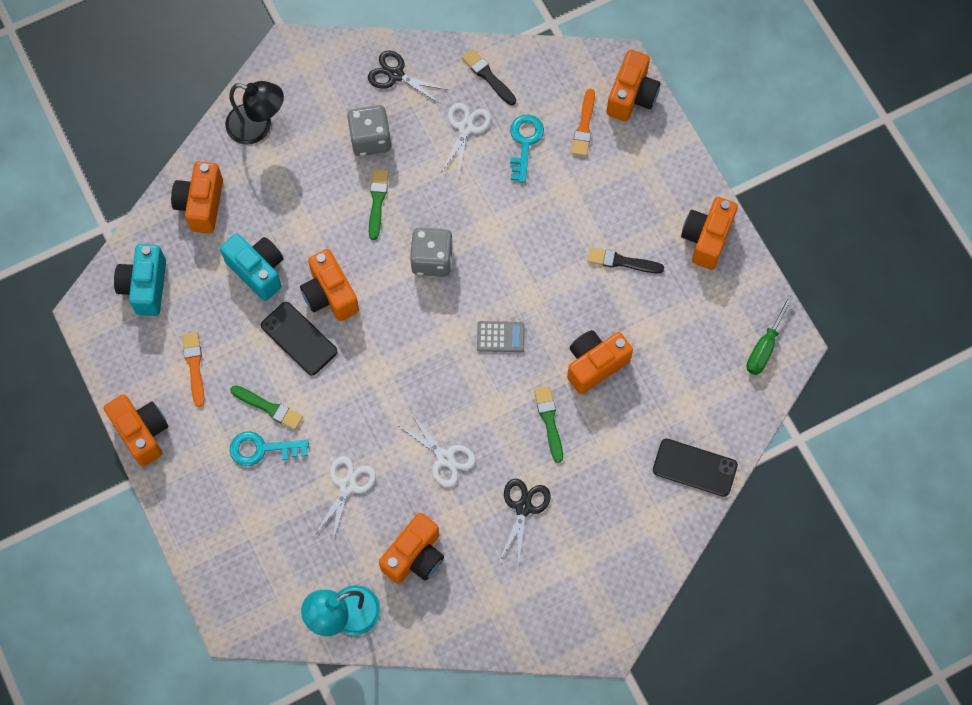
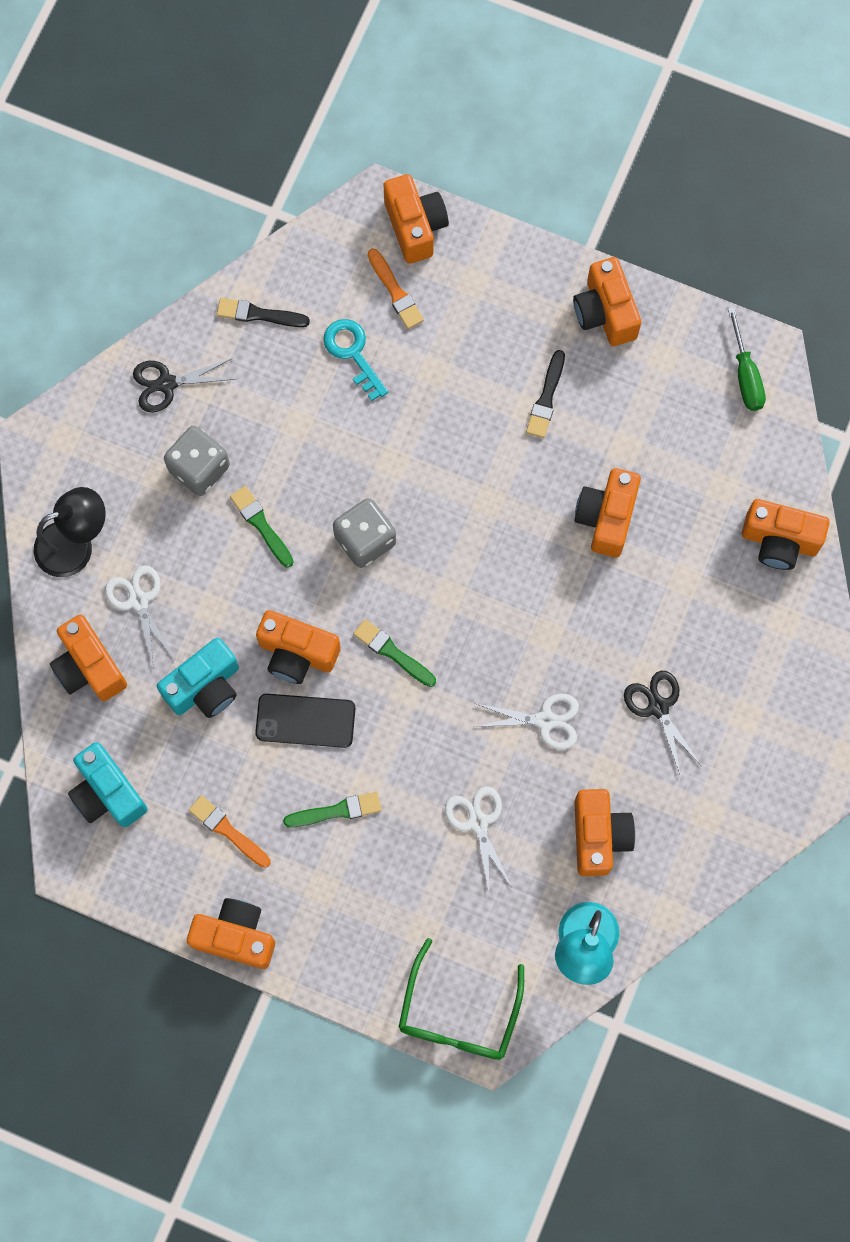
camera: 40 degrees left, 5 degrees up
turquoise camera [220,234,283,301] -> turquoise camera turned 135 degrees clockwise [157,638,239,718]
turquoise key [230,431,309,466] -> none
white scissors [441,102,491,178] -> white scissors moved to [105,566,175,669]
grey calculator [477,321,525,352] -> none
green brush [534,386,563,463] -> green brush moved to [353,619,436,687]
black brush [588,247,664,273] -> black brush turned 45 degrees counterclockwise [526,350,565,438]
black phone [653,439,738,497] -> orange camera [742,499,829,570]
none -> green glasses [398,938,524,1060]

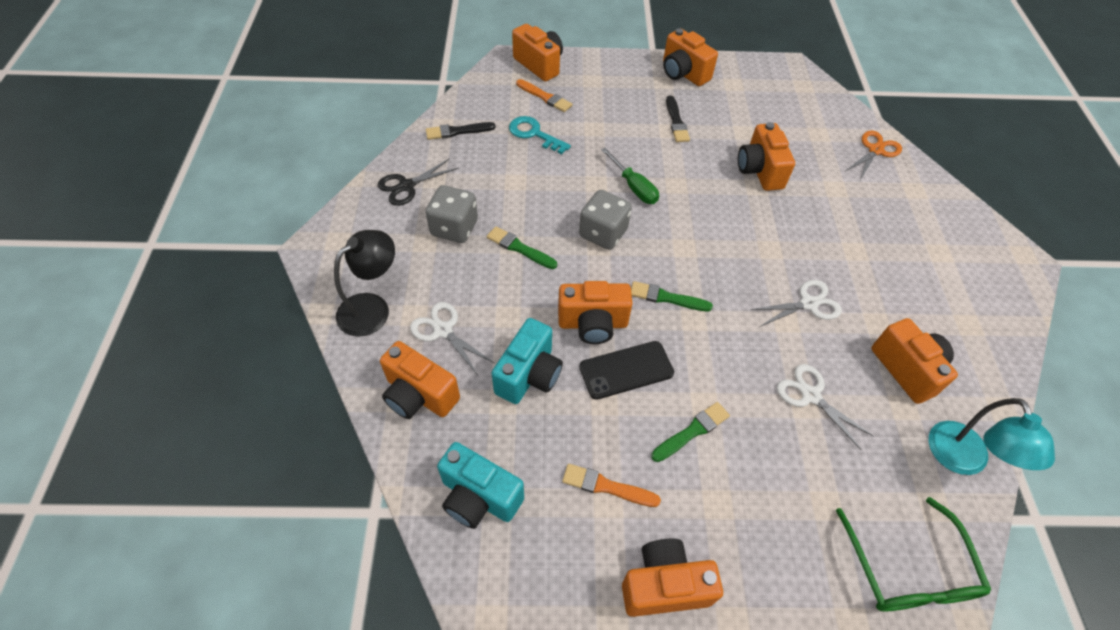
camera: 25 degrees left, 20 degrees down
black scissors [624,671,701,776] -> none
green screwdriver [728,307,766,411] -> green screwdriver moved to [601,148,659,204]
orange camera [742,499,829,570] -> orange scissors [846,131,902,180]

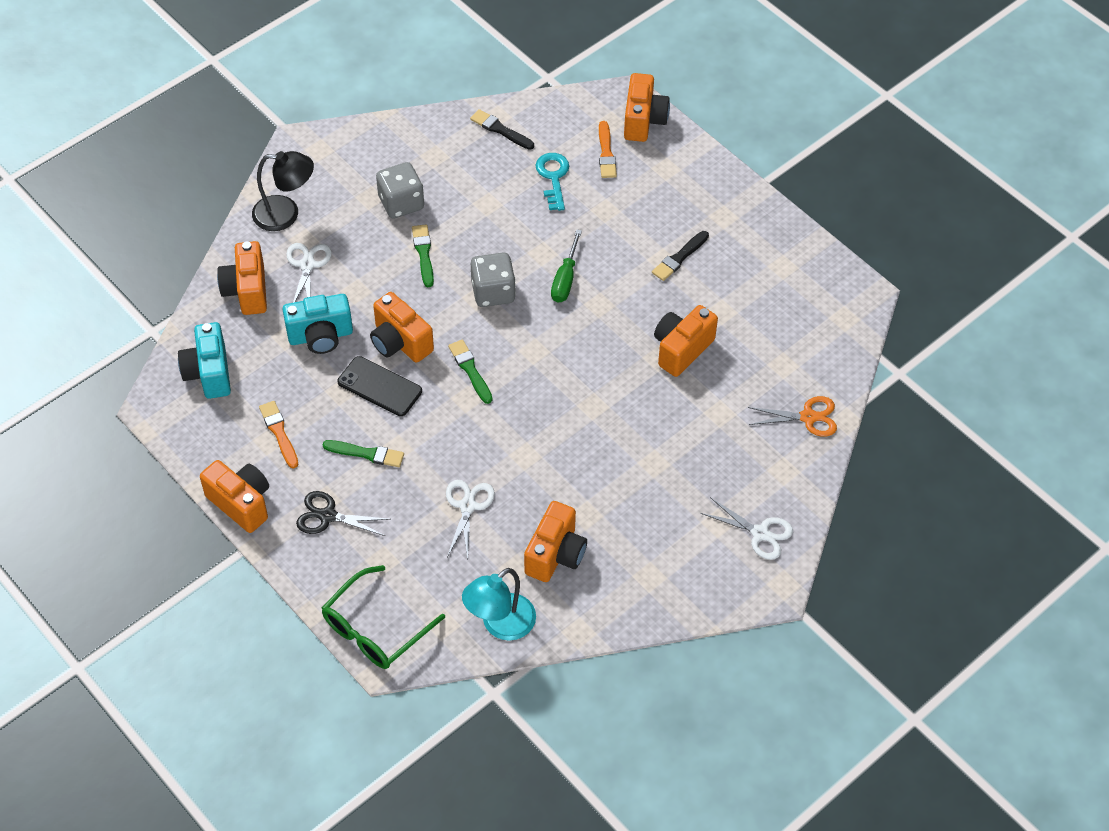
camera: 50 degrees right, 0 degrees up
black scissors [378,158,459,206] -> black scissors moved to [296,491,390,536]
orange camera [663,29,718,86] -> none
white scissors [751,280,842,326] -> white scissors moved to [700,497,793,560]

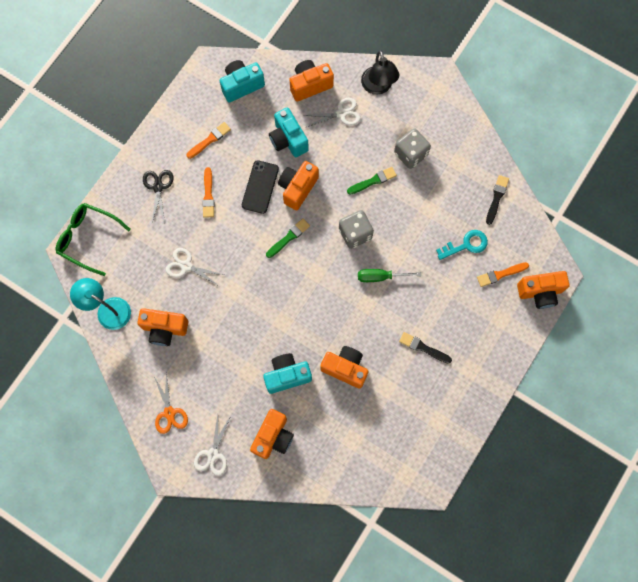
camera: 75 degrees right, 20 degrees up
orange camera [200,460,269,533] -> orange camera moved to [250,409,294,459]
green brush [322,440,404,467] -> orange brush [202,167,214,218]
white scissors [446,480,495,559] -> white scissors turned 150 degrees counterclockwise [166,248,224,286]
orange scissors [748,396,837,437] -> orange scissors moved to [154,371,188,434]
none -> turquoise camera [263,353,312,394]

